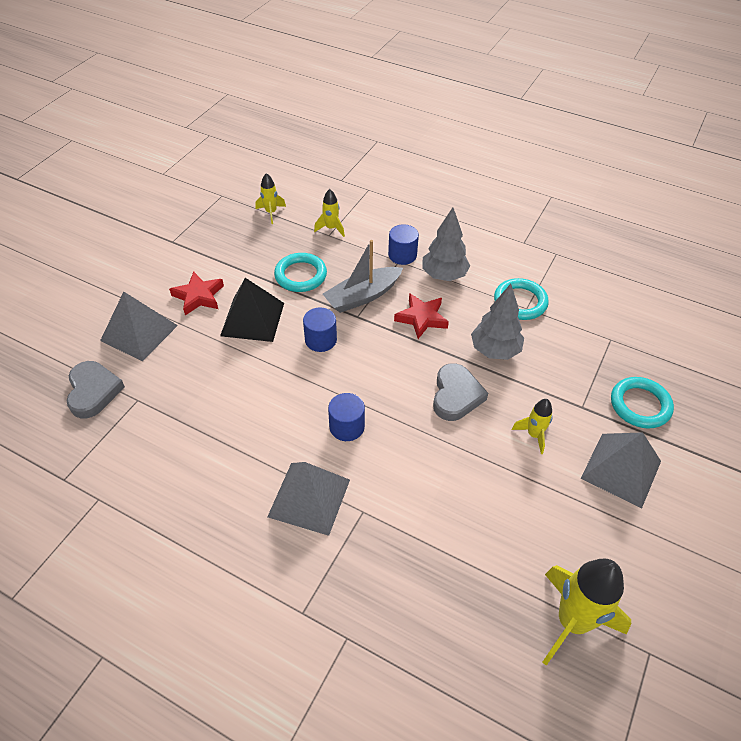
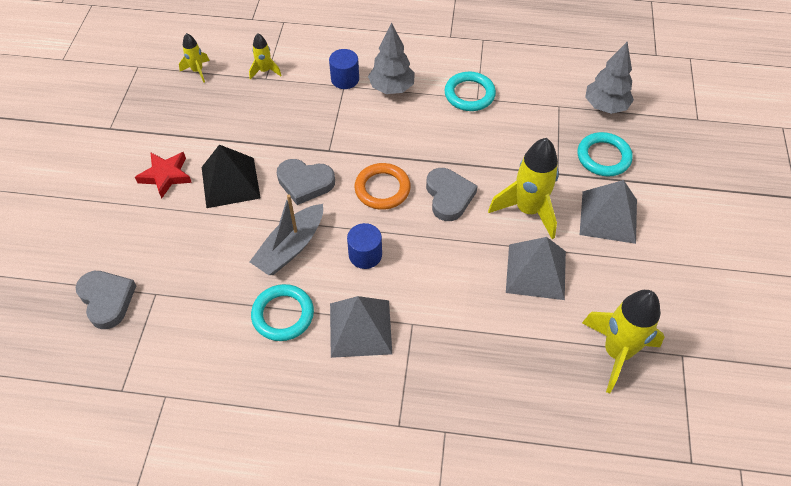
camera: 20 degrees left, 5 degrees up
grey pyramid [100,292,178,362] -> grey pyramid moved to [506,237,566,300]
turquoise ring [274,253,327,292] -> turquoise ring moved to [251,284,314,341]
blue cylinder [303,307,337,352] -> grey heart [277,159,335,205]
grey boat [323,240,403,313] -> grey boat moved to [250,194,323,275]
red star [394,293,449,339] -> none
grey tree [471,284,524,360] -> grey tree moved to [585,42,634,114]
yellow rocket [512,399,553,454] -> yellow rocket [488,138,559,239], size x1.95
none -> orange ring [355,163,411,210]

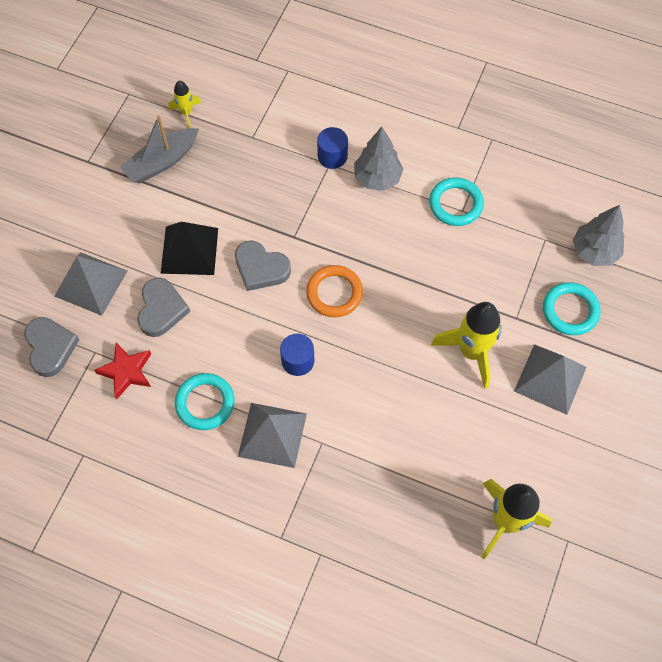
camera: 15 degrees right, 10 degrees up
red star [135,152,192,199] -> red star moved to [94,343,151,399]
yellow rocket [249,33,282,80] -> none
grey boat [250,194,323,275] -> grey boat moved to [120,115,199,183]
grey heart [426,168,477,221] -> grey heart moved to [137,278,190,337]
grey pyramid [506,237,566,300] -> grey pyramid moved to [54,252,127,316]

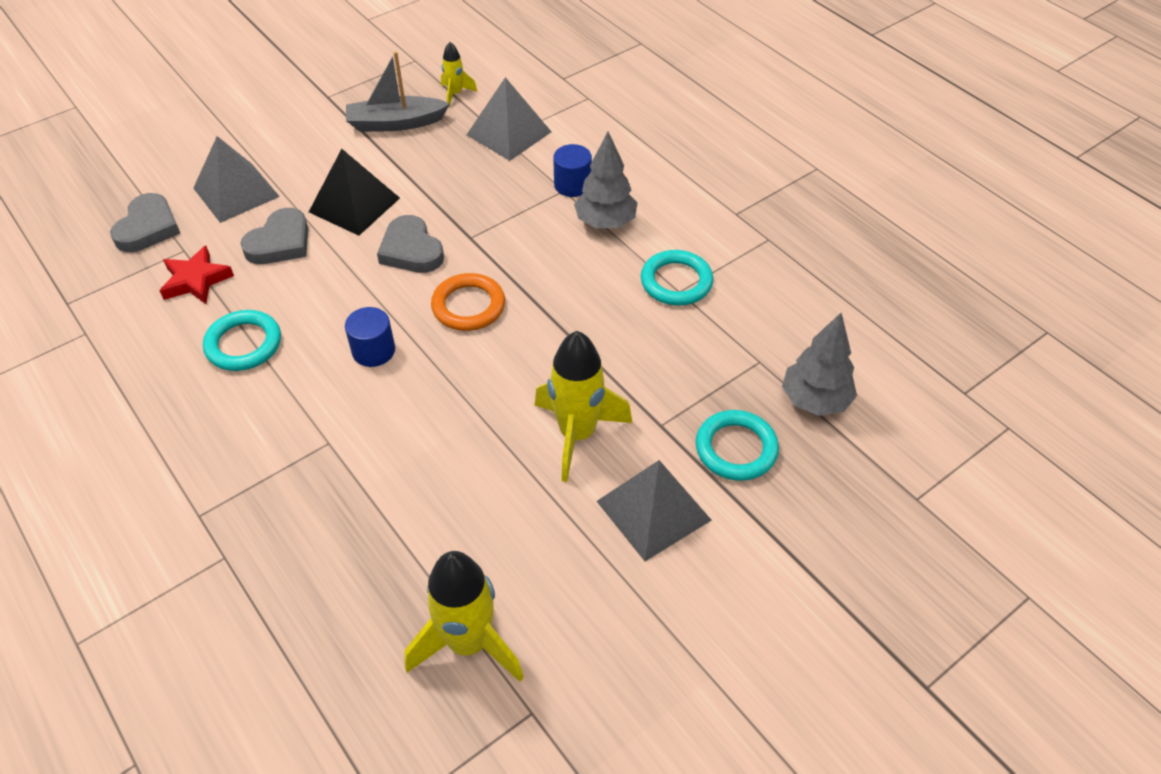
camera: 30 degrees right, 15 degrees down
grey pyramid [238,403,307,468] -> grey pyramid moved to [467,77,551,161]

